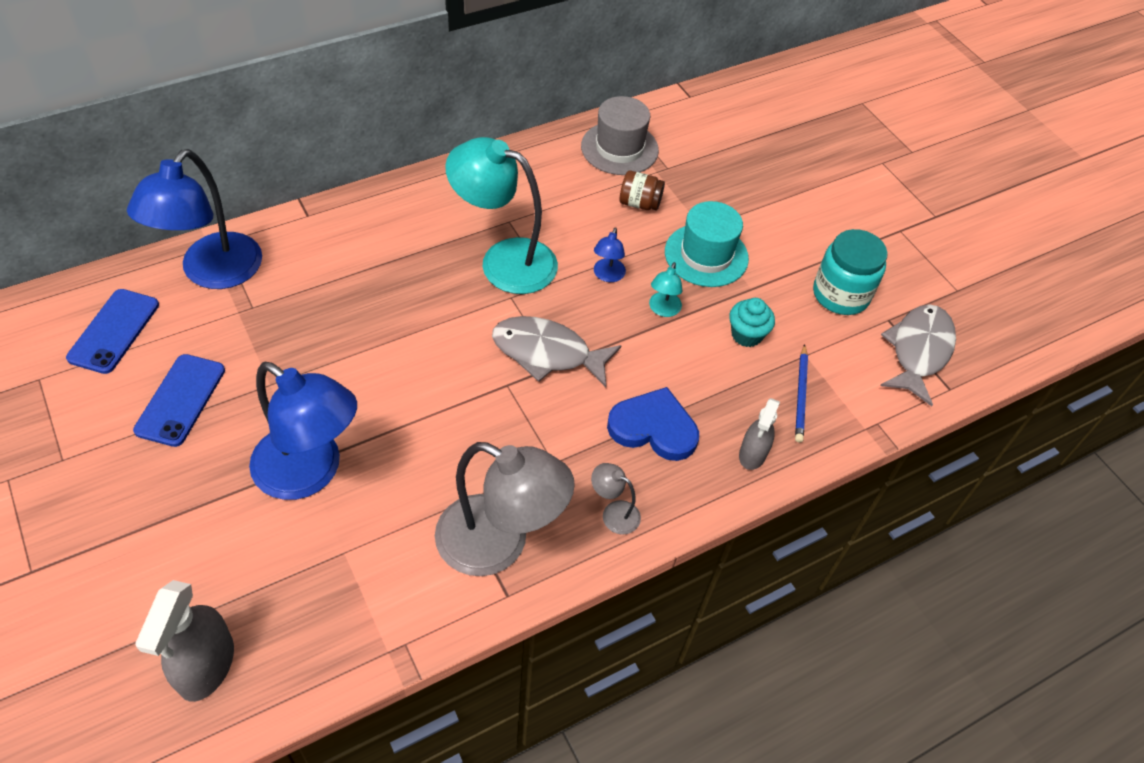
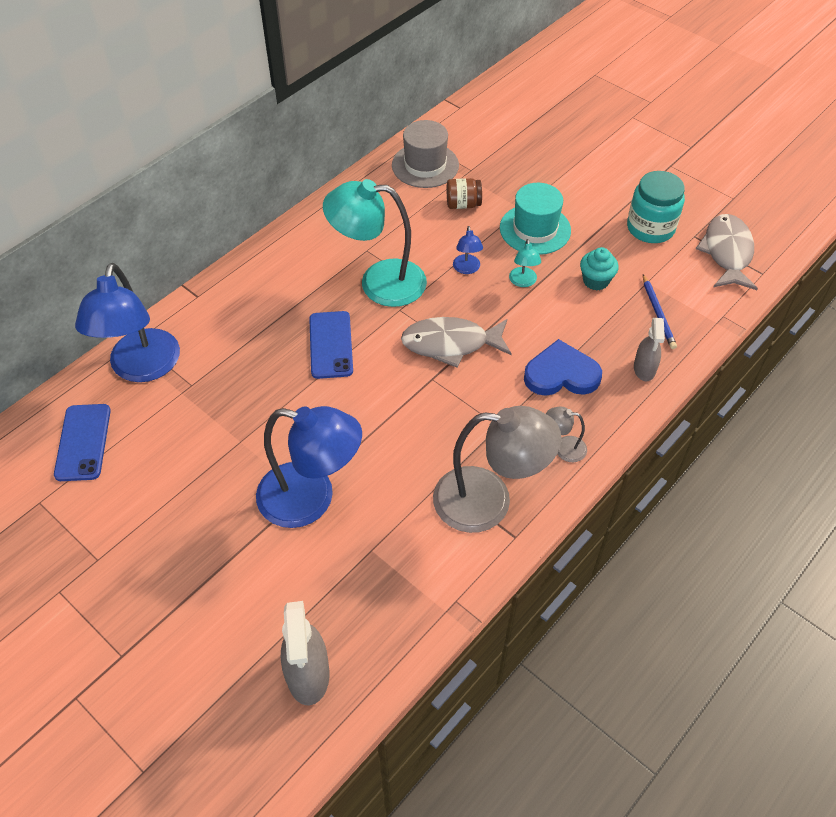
camera: 15 degrees left, 0 degrees up
blue phone [133,354,225,447] -> blue phone moved to [309,311,353,379]

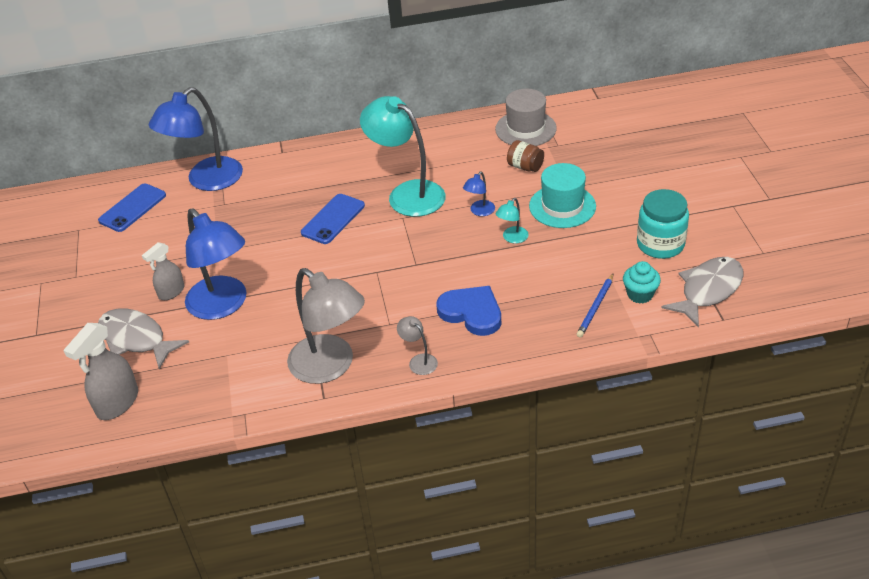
camera: 40 degrees right, 10 degrees down
grey fish [401,317,512,368] -> grey fish moved to [98,309,189,369]
turquoise cupcake [580,247,619,291] -> turquoise cupcake moved to [623,261,661,304]
grey spray bottle [634,318,665,381] -> grey spray bottle moved to [142,242,185,300]

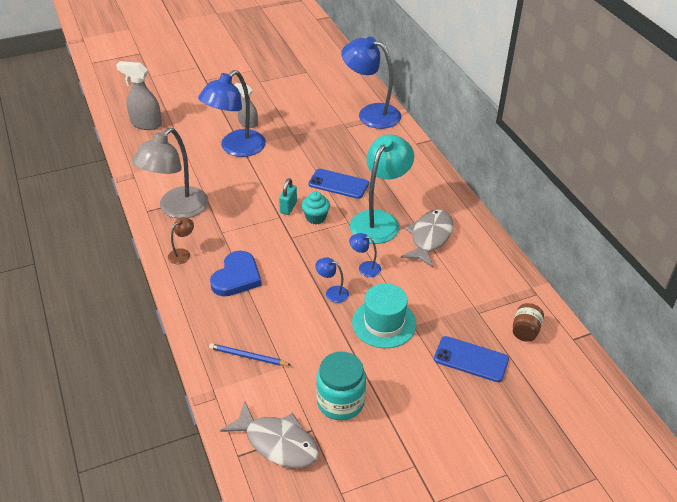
camera: 75 degrees right, 0 degrees up
blue phone [98,183,166,232] -> blue phone moved to [434,336,509,382]
grey fish [98,309,189,369] -> grey fish moved to [401,209,453,267]
grey lamp [397,316,438,375] -> brown lamp [168,217,194,264]
grey hat [495,89,557,146] -> none
turquoise lamp [496,198,529,244] -> blue lamp [315,257,349,303]
brown jar [507,140,544,172] -> brown jar moved to [513,303,544,342]
turquoise cupcake [623,261,661,304] -> turquoise cupcake moved to [301,191,330,224]
none -> turquoise padlock [279,178,297,215]

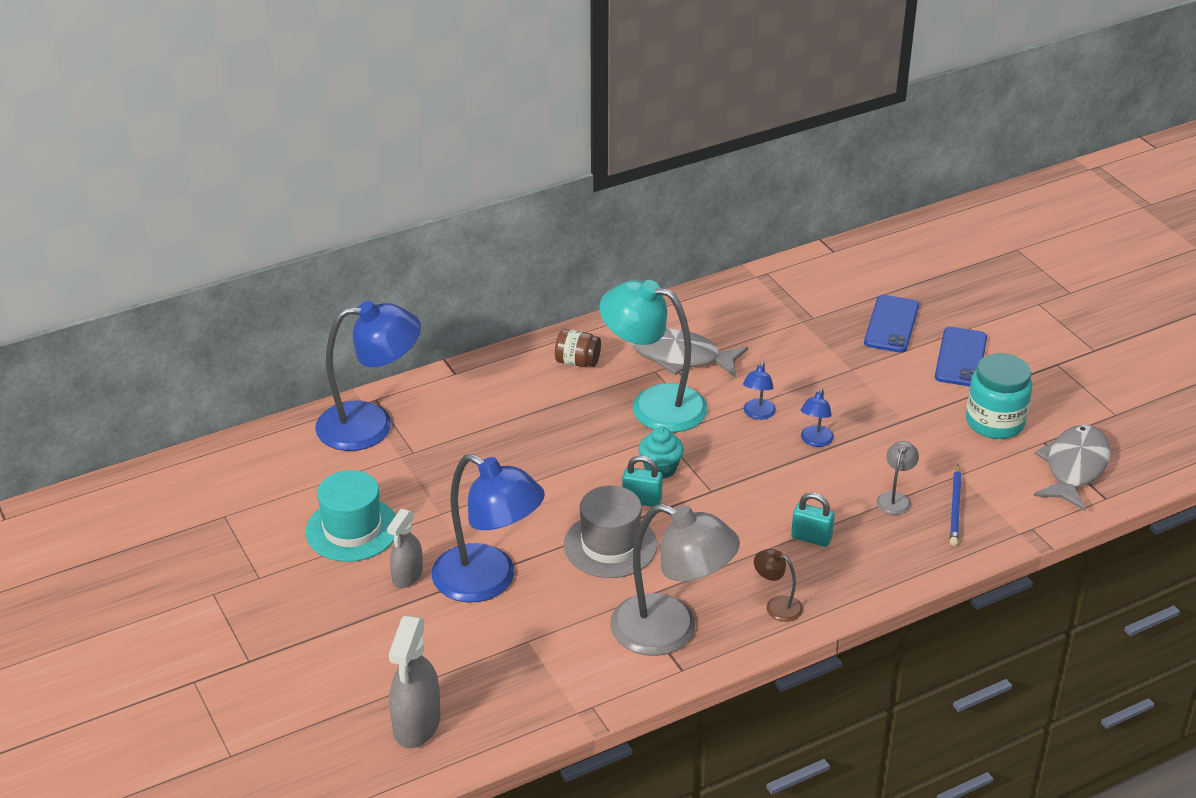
camera: 95 degrees left, 5 degrees down
blue heart [210,251,262,297] -> turquoise padlock [791,492,835,547]
blue phone [309,169,369,199] -> blue phone moved to [935,327,987,387]
blue lamp [341,36,401,129] -> blue lamp turned 120 degrees counterclockwise [315,301,421,451]
turquoise hat [352,283,417,348] -> turquoise hat moved to [306,470,396,562]
brown jar [513,303,544,342] -> brown jar moved to [555,329,601,367]
none -> grey hat [564,486,657,578]
none -> grey lamp [876,441,919,515]

